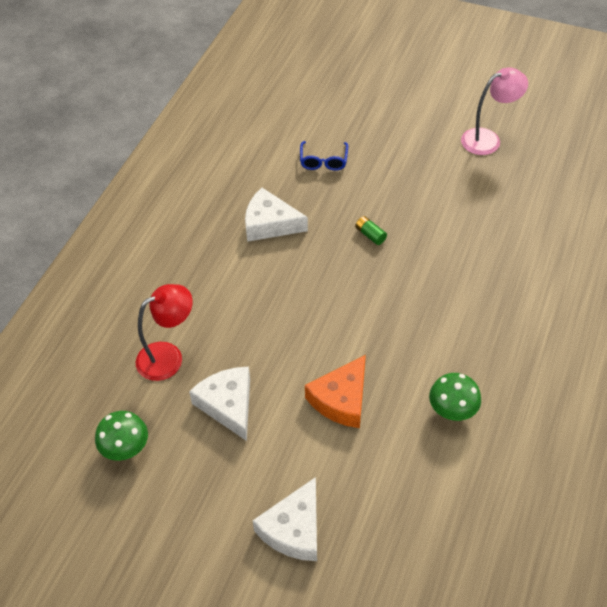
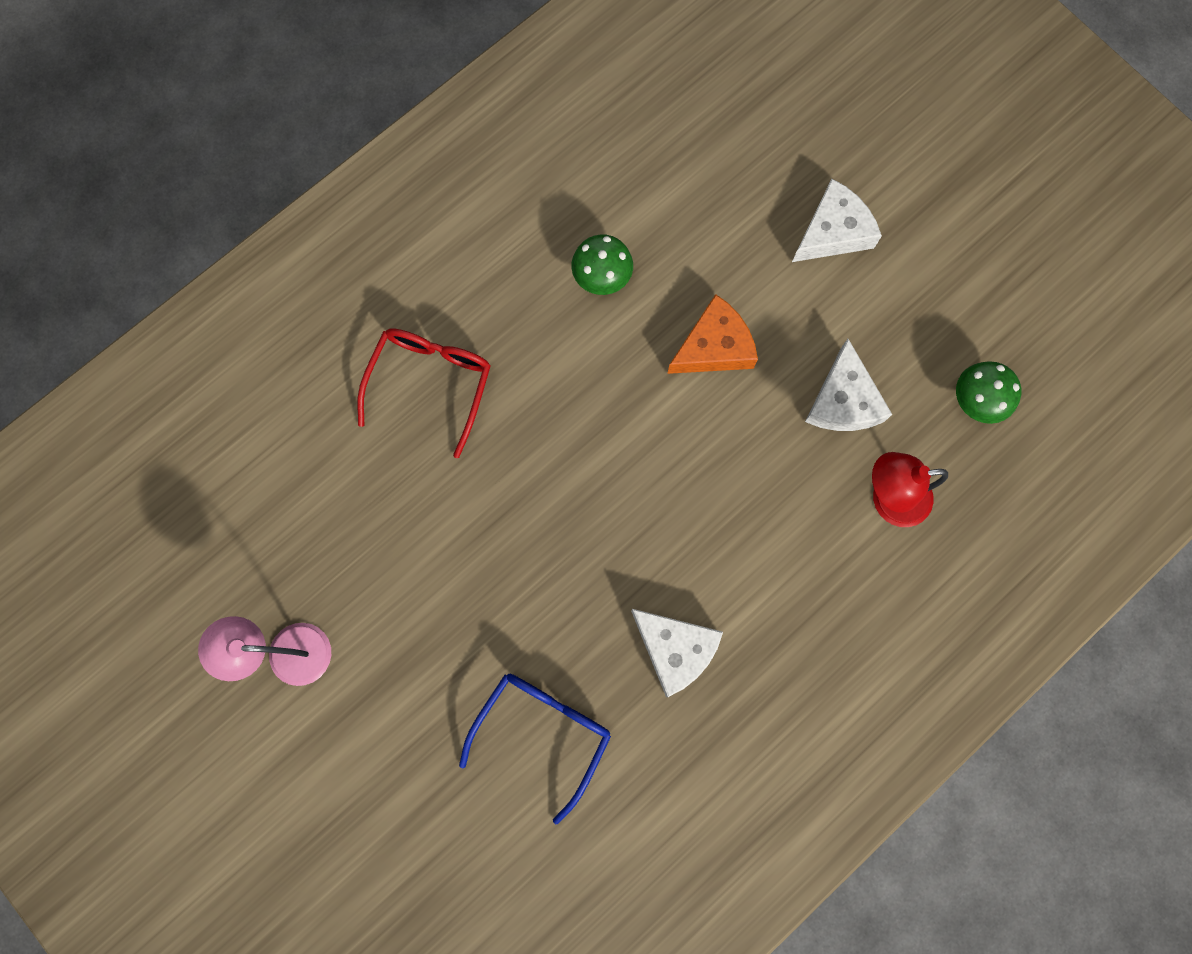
camera: 155 degrees left, 25 degrees up
blue glasses [300,141,348,171] -> blue glasses [459,674,611,824], size x1.63
green battery [355,216,387,245] -> none
none -> red glasses [357,328,491,458]

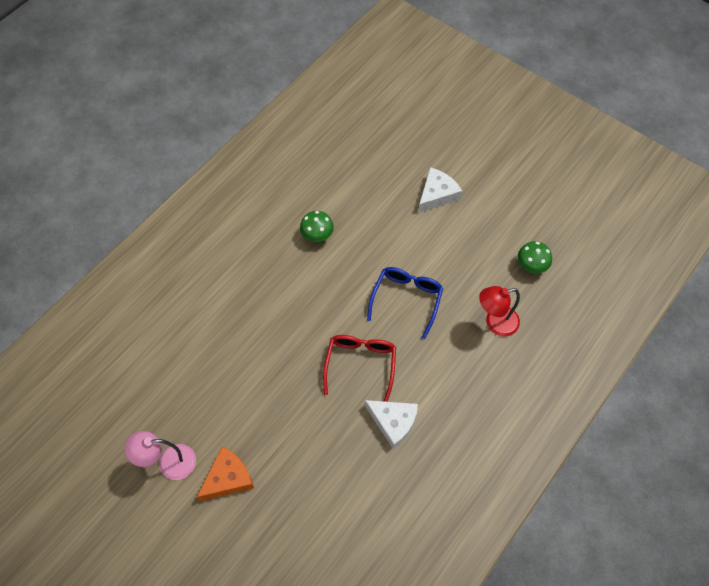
camera: 10 degrees left, 15 degrees down
red glasses [357,328,491,458] -> red glasses moved to [323,335,396,402]
blue glasses [459,674,611,824] -> blue glasses moved to [367,267,443,339]
orange cheese [667,294,758,374] -> orange cheese moved to [197,446,254,501]
white cheese [805,339,892,431] -> none

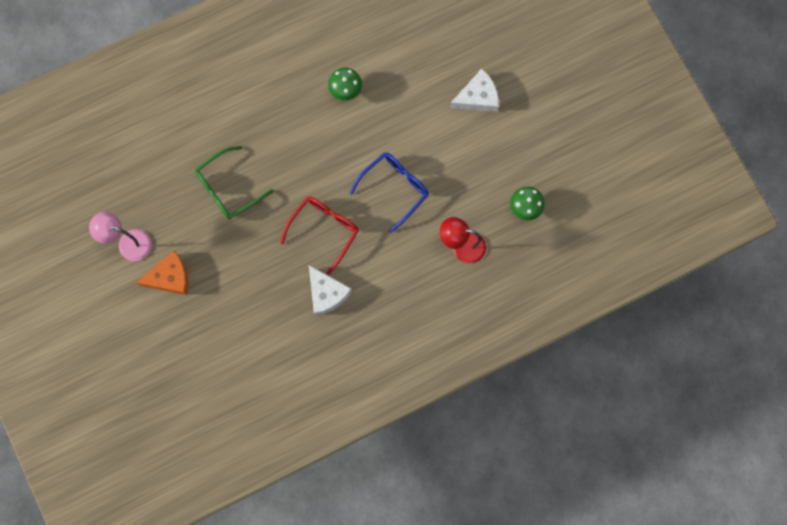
camera: 25 degrees right, 15 degrees up
none -> green glasses [195,146,273,219]

